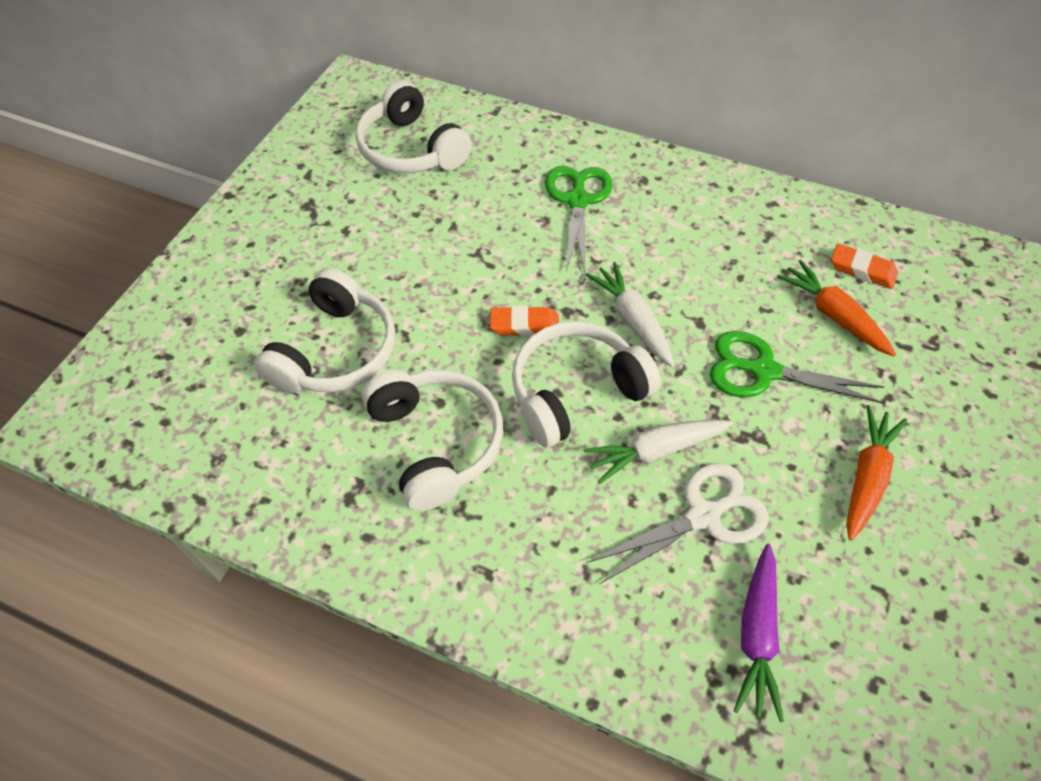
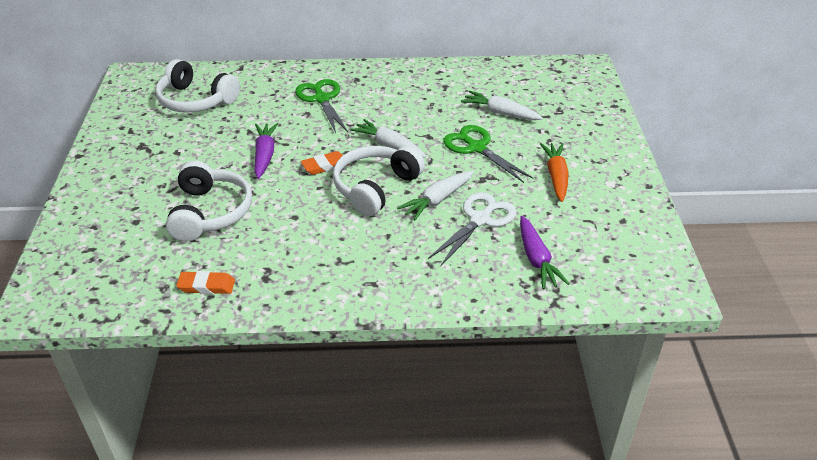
camera: 25 degrees left, 15 degrees down
white headphones [362,370,503,511] -> none
green scissors [710,331,884,404] -> green scissors turned 60 degrees clockwise [443,125,533,183]
orange carrot [777,260,896,356] -> white carrot [461,91,543,120]
orange eraser [831,244,898,289] -> orange eraser moved to [176,271,235,294]
none -> purple carrot [255,123,278,179]

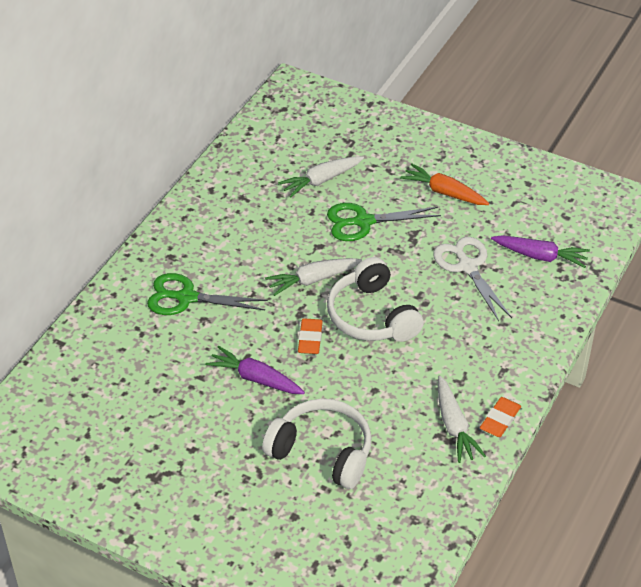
camera: 60 degrees left, 5 degrees up
white headphones [155,59,240,113] -> none
orange eraser [176,271,235,294] -> orange eraser moved to [480,397,521,437]
white carrot [397,171,474,220] -> white carrot moved to [438,376,486,463]

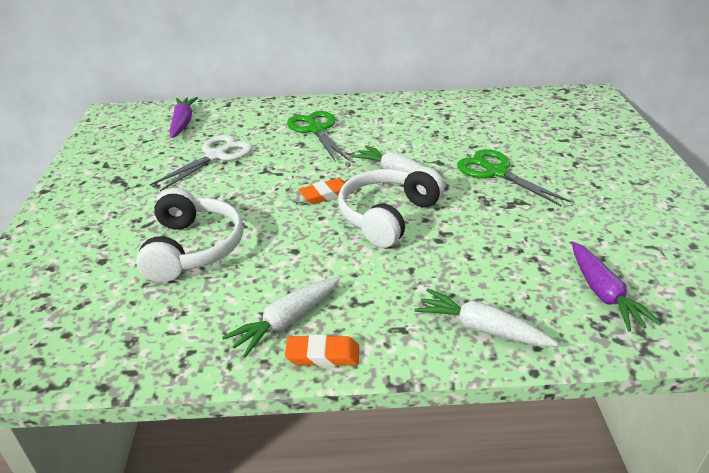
camera: 60 degrees right, 10 degrees down
purple carrot [205,346,305,394] -> purple carrot moved to [169,97,198,138]
white carrot [278,156,364,198] -> white carrot moved to [415,288,558,347]
orange carrot [400,163,489,205] -> none
white scissors [433,237,512,321] -> white scissors moved to [150,135,252,192]

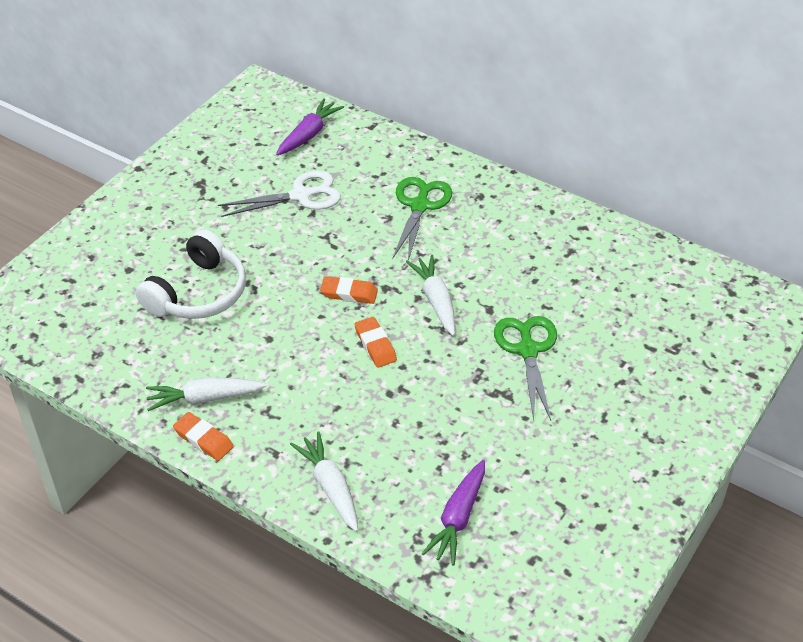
camera: 35 degrees right, 10 degrees up
white headphones [338,167,445,248] -> orange eraser [354,317,397,368]

